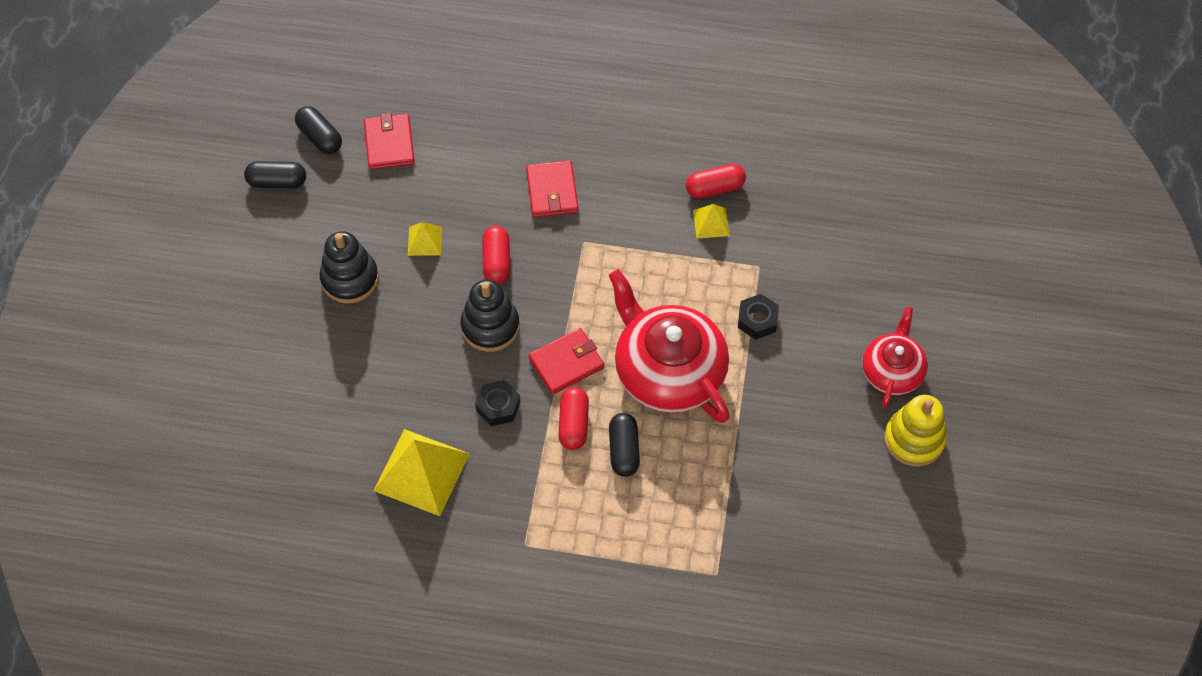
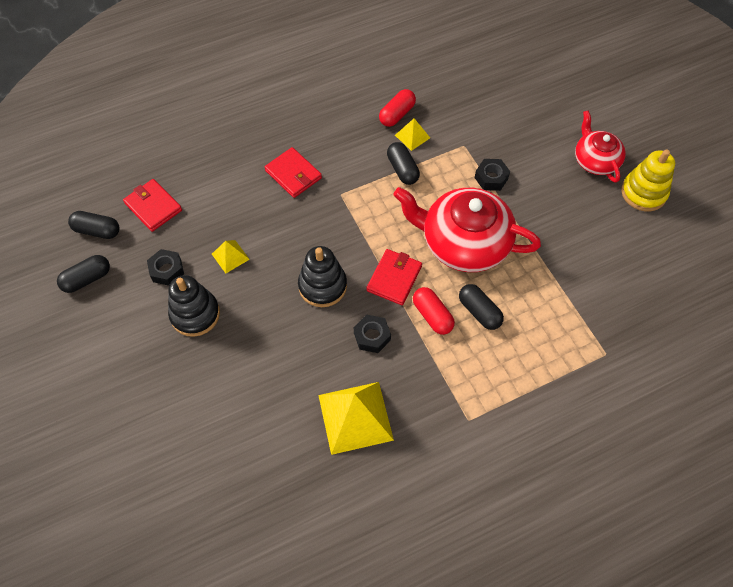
camera: 35 degrees left, 0 degrees up
red capsule [482,226,510,284] -> none
none -> black nut [147,249,184,286]
none -> black capsule [387,142,420,185]

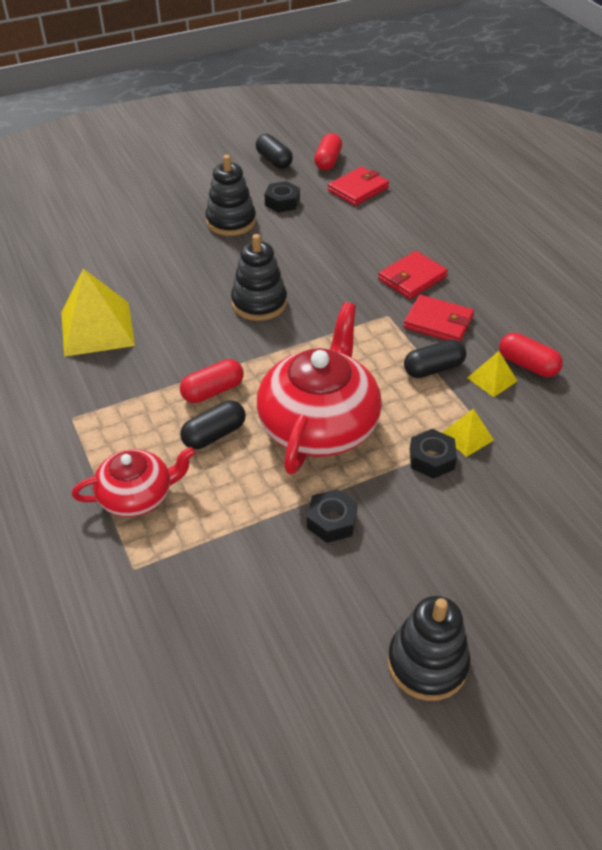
camera: 90 degrees right, 15 degrees down
black capsule [68,211,119,239] -> red capsule [314,133,342,170]
yellow pyramid [212,240,250,273] -> yellow pyramid moved to [442,408,494,457]
black nut [354,314,391,353] -> black nut moved to [307,489,358,543]
red wallet [366,249,422,305] -> red wallet moved to [403,295,474,342]
red teapot [575,110,626,183] -> red teapot moved to [72,447,195,517]
yellow stacking toy [621,150,675,212] -> black stacking toy [387,596,471,701]

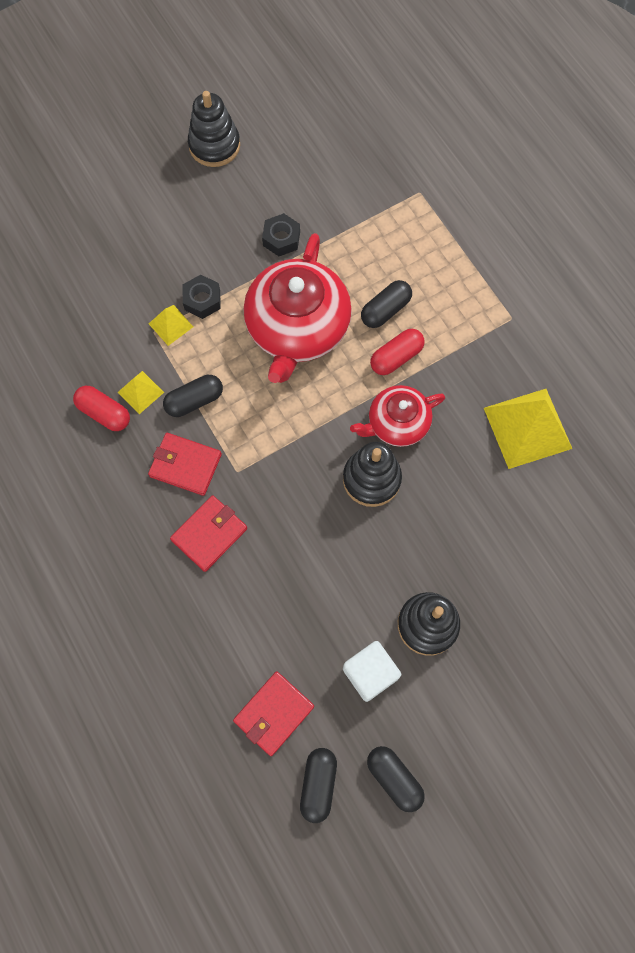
camera: 175 degrees right, 25 degrees up
red teapot [72,447,195,517] -> red teapot moved to [350,385,445,447]
black nut [265,181,300,213] -> white cube [343,641,401,702]
red capsule [314,133,342,170] -> black capsule [300,748,337,823]

